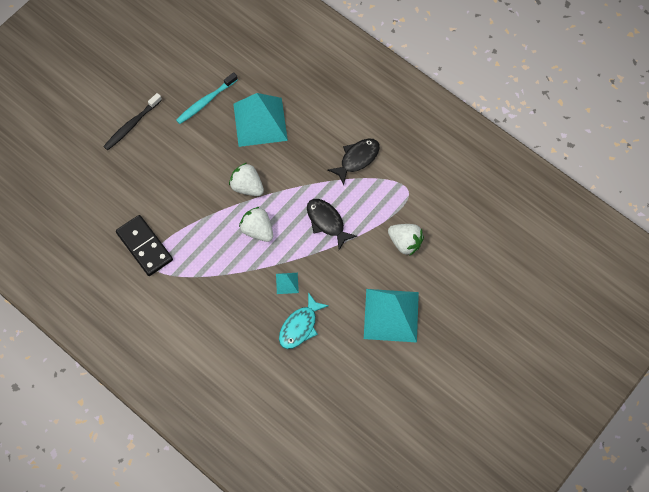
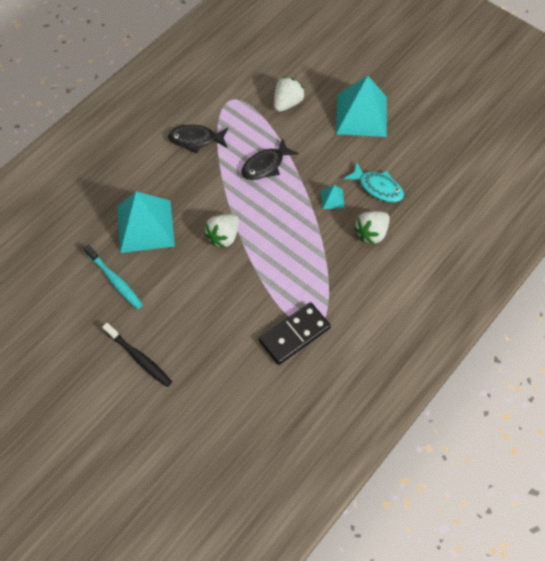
camera: 90 degrees left, 5 degrees down
white strawberry [239,207,273,242] -> white strawberry moved to [354,211,390,245]
black fish [327,139,380,185] -> black fish turned 45 degrees counterclockwise [168,125,228,153]

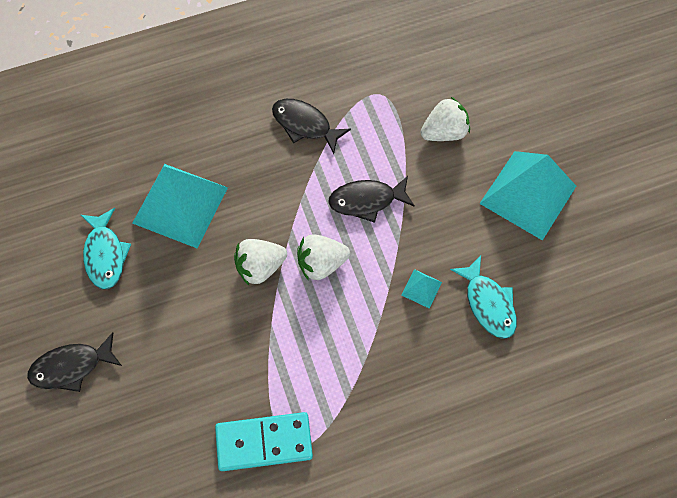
camera: 30 degrees right, 5 degrees up
turquoise toothbrush [84,244,143,309] -> turquoise fish [81,208,131,289]
black toothbrush [102,323,172,387] -> black fish [27,332,122,392]
black domino [259,302,331,365] -> turquoise domino [215,412,313,471]
white strawberry [354,211,390,245] -> white strawberry moved to [297,235,350,281]

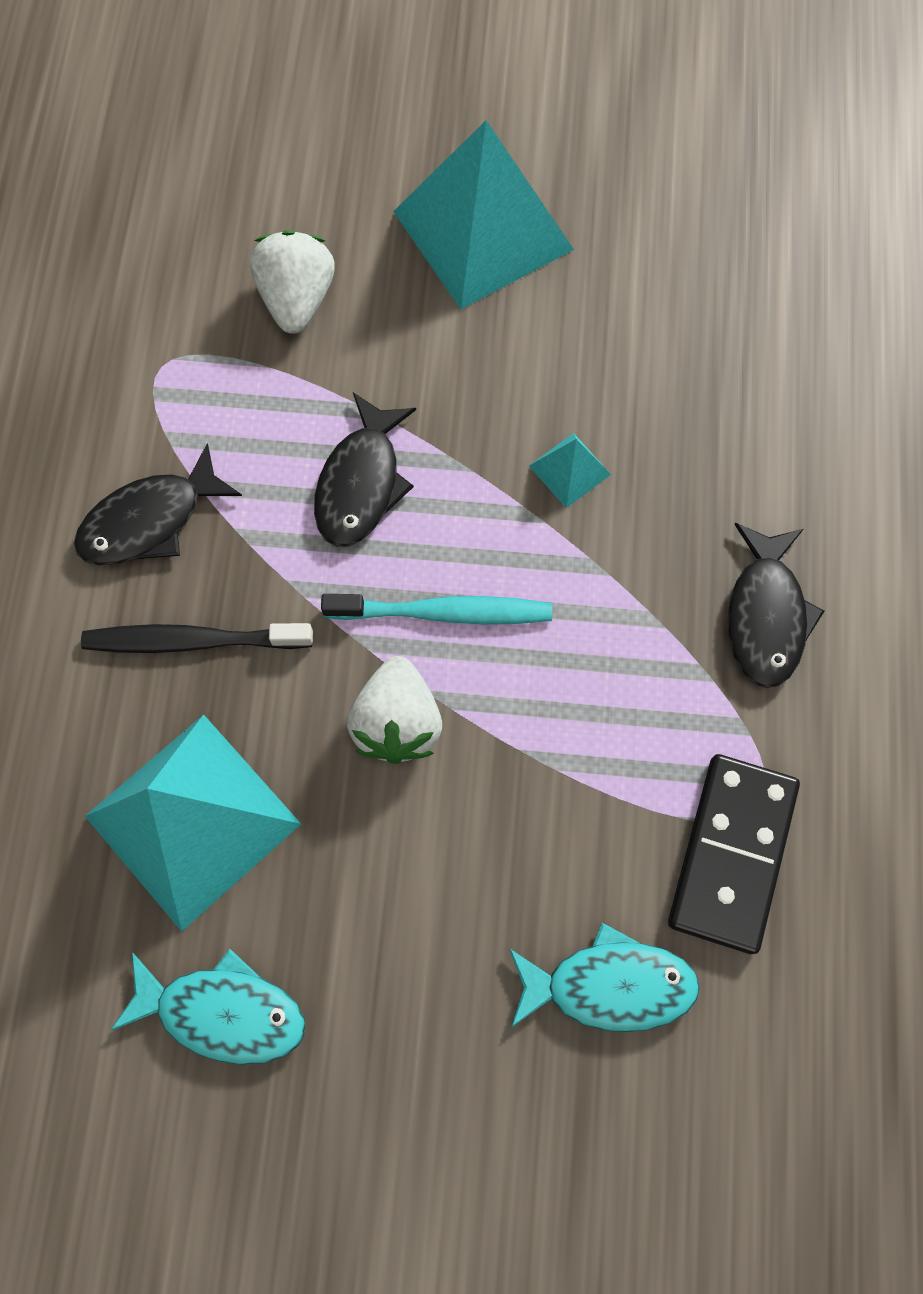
camera: 65 degrees left, 5 degrees up
black fish [27,332,122,392] -> black fish moved to [728,523,824,688]
turquoise domino [215,412,313,471] -> black domino [668,754,800,954]
white strawberry [297,235,350,281] -> turquoise toothbrush [321,594,552,624]
turquoise fish [450,256,517,339] -> turquoise fish moved to [509,923,700,1032]
none -> black toothbrush [81,623,313,653]

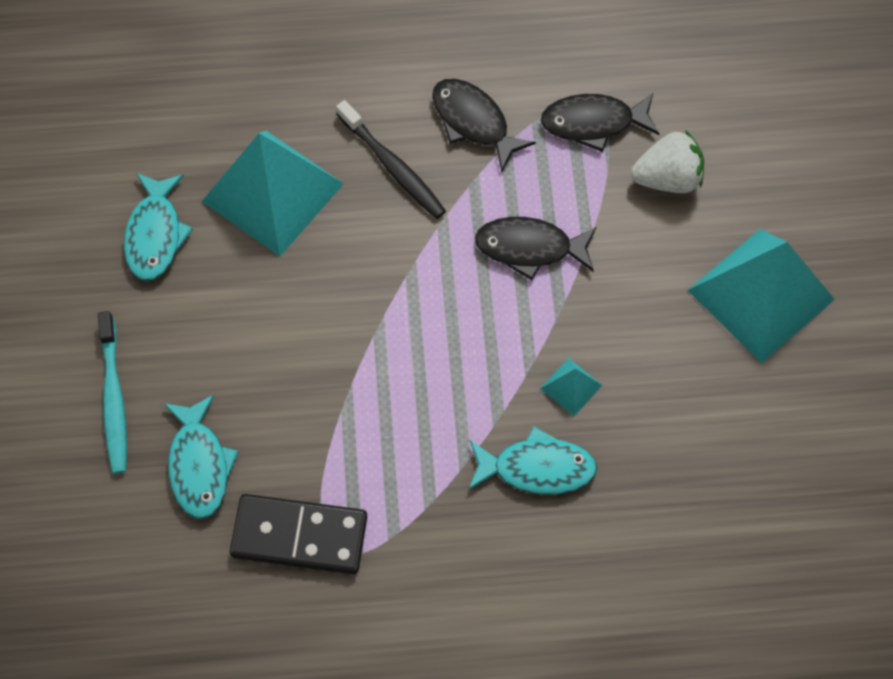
camera: 80 degrees right, 5 degrees down
black toothbrush [81,623,313,653] -> black toothbrush turned 150 degrees clockwise [336,100,446,219]
turquoise toothbrush [321,594,552,624] -> turquoise toothbrush moved to [98,311,127,474]
white strawberry [347,656,442,764] -> none
black fish [728,523,824,688] -> black fish moved to [541,93,659,152]
none -> turquoise fish [468,426,597,495]

